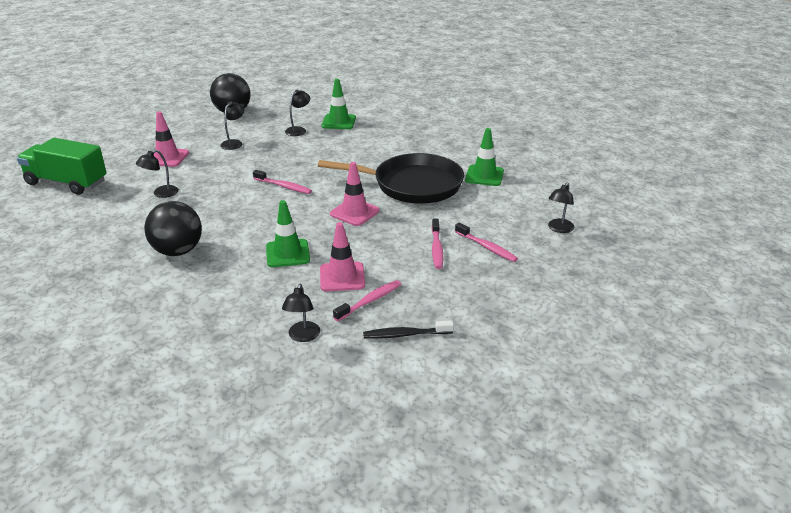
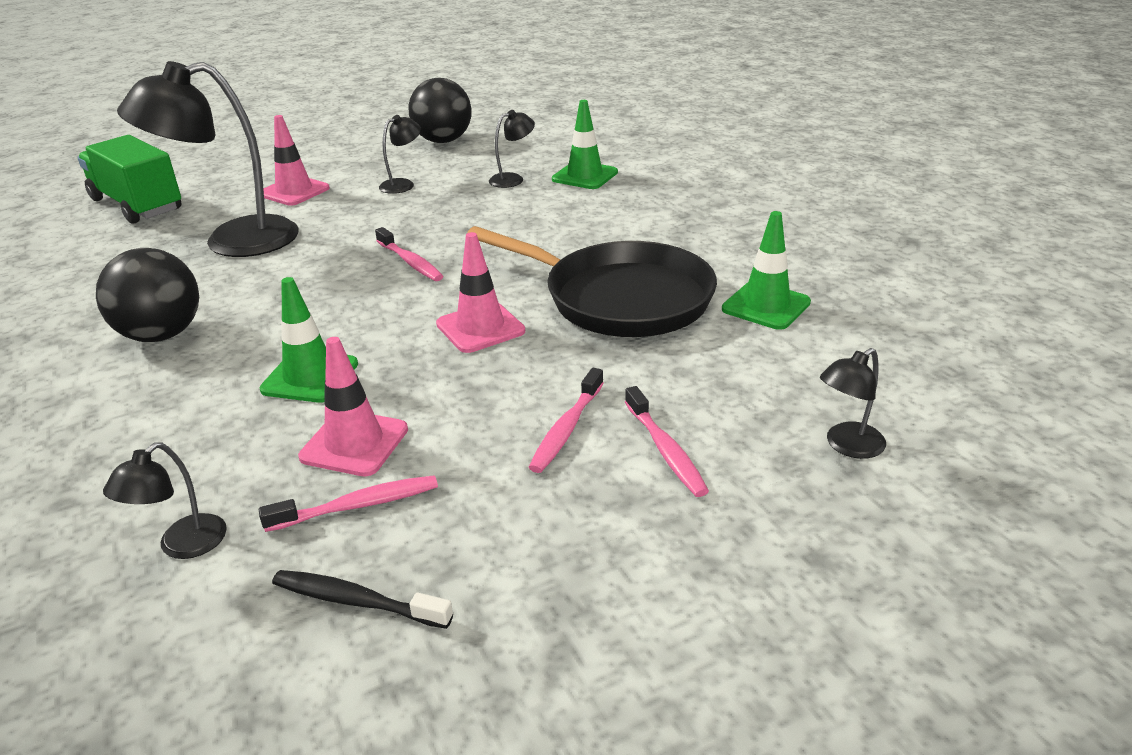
camera: 25 degrees right, 0 degrees up
black lamp [136,150,179,198] -> black lamp [117,61,299,257], size x2.29

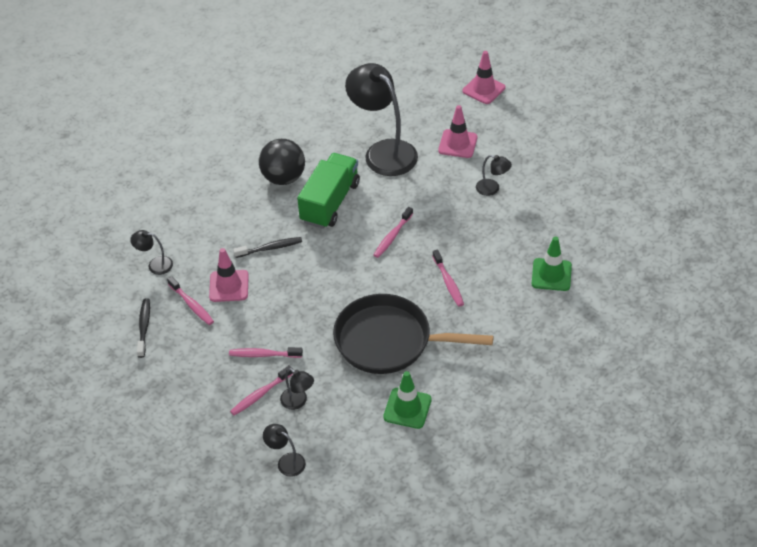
camera: 70 degrees right, 15 degrees up
green truck [77,135,181,224] -> green truck moved to [297,153,360,229]
green traffic cone [259,277,358,403] -> black toothbrush [233,237,302,258]
black ball [408,78,472,143] -> none
pink traffic cone [436,232,525,353] -> pink traffic cone moved to [462,51,505,104]
black pan [467,226,717,337] -> black pan turned 90 degrees clockwise [333,294,494,374]
black lamp [489,110,535,188] -> black lamp moved to [280,368,314,410]
none -> pink toothbrush [432,250,464,307]

